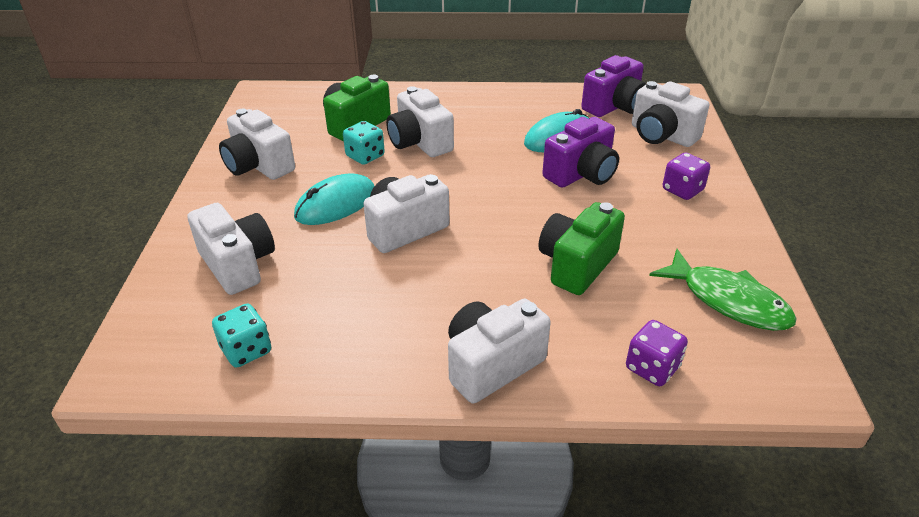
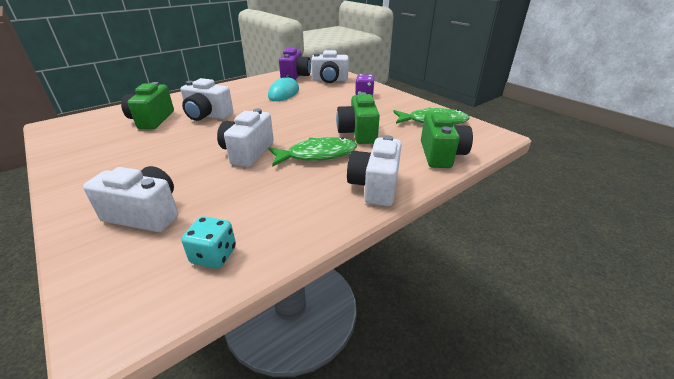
camera: 40 degrees left, 5 degrees down
white camera [219,109,295,180] -> none
turquoise mouse [294,173,374,225] -> none
turquoise dice [343,121,385,165] -> none
purple camera [542,117,619,188] -> none
purple dice [626,320,688,386] -> green camera [421,112,473,168]
none -> green fish [268,137,357,167]

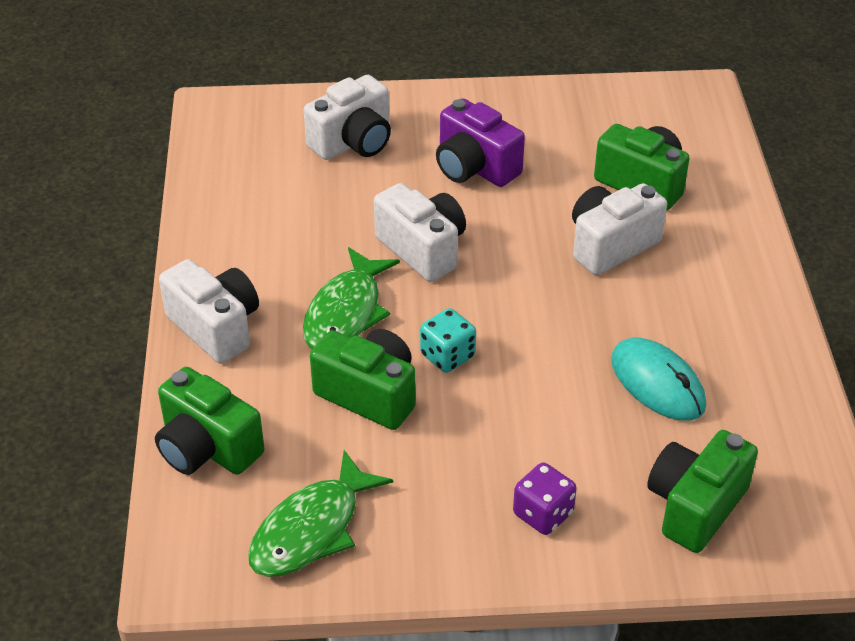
camera: 125 degrees right, 10 degrees up
turquoise dice [181,216,236,269] -> turquoise dice moved to [420,308,476,373]
purple camera [279,48,311,80] -> purple camera moved to [436,98,525,187]
white camera [311,50,349,83] -> green camera [647,430,758,553]

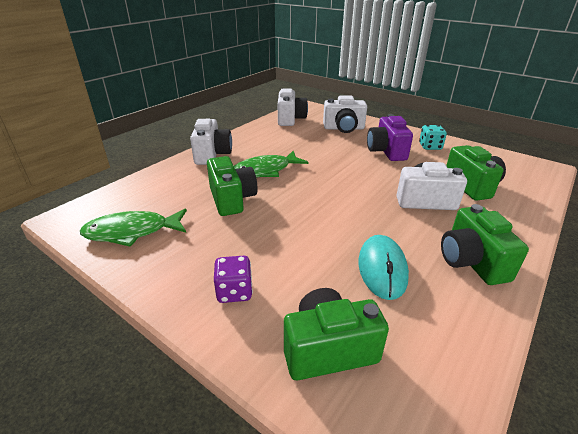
camera: 40 degrees right, 10 degrees down
green camera [155,367,264,475] -> green camera moved to [441,204,529,285]
white camera [374,183,466,282] -> white camera moved to [278,89,308,126]
turquoise dice [420,308,476,373] -> turquoise dice moved to [419,125,447,150]

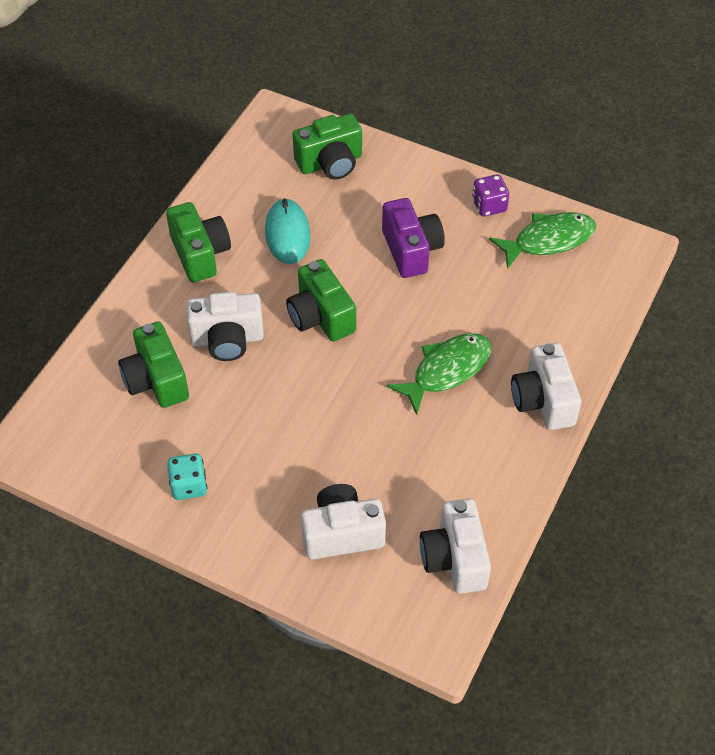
camera: 170 degrees right, 20 degrees up
green camera [207,156,258,216] -> green camera moved to [286,259,356,341]
purple dice [214,256,253,303] -> purple dice moved to [472,174,509,217]
purple camera [367,114,413,161] -> purple camera moved to [382,198,445,278]

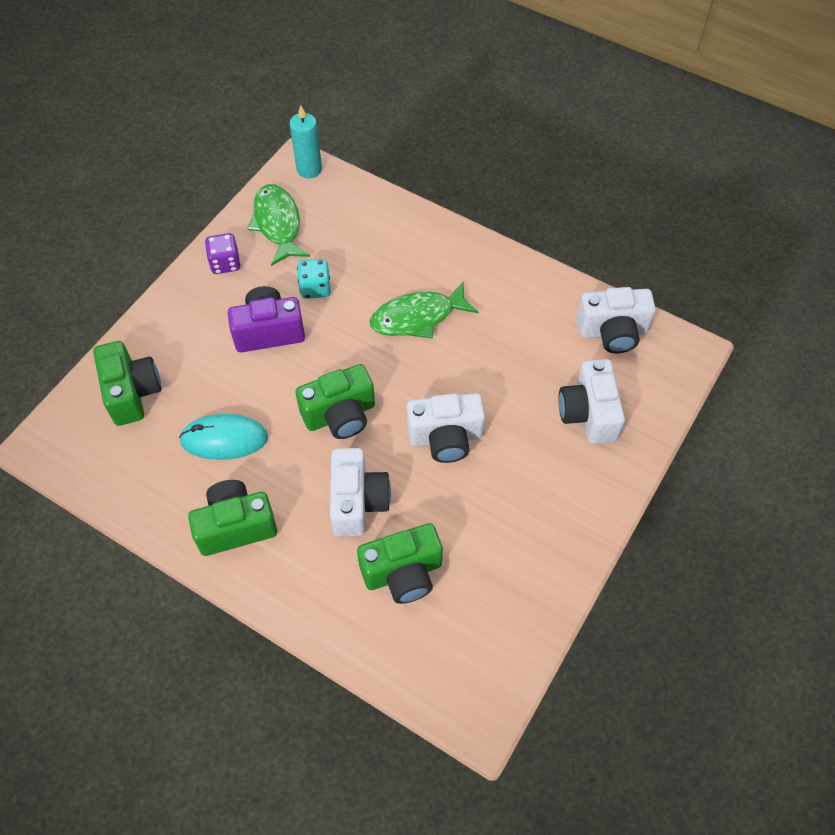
camera: 85 degrees left, 5 degrees up
turquoise dice [167,453,207,500] -> turquoise dice moved to [297,259,331,299]
green fish [387,333,491,415] -> green fish turned 75 degrees counterclockwise [370,282,478,338]
white camera [511,343,582,430] -> white camera moved to [407,393,485,463]
none -> turquoise candle [290,105,322,178]

